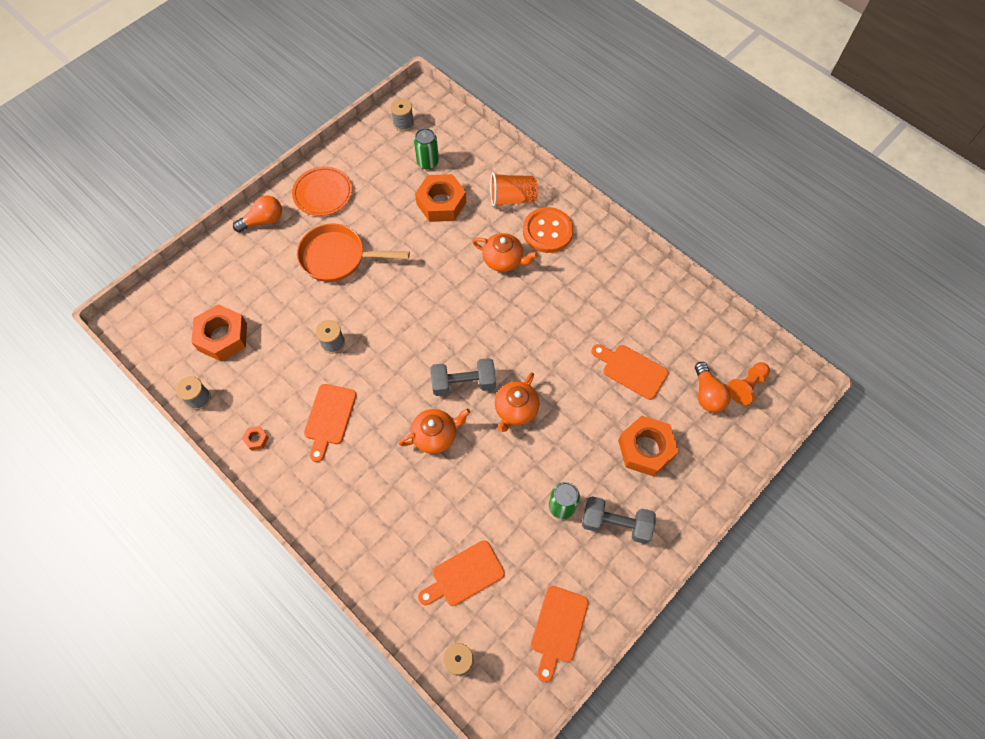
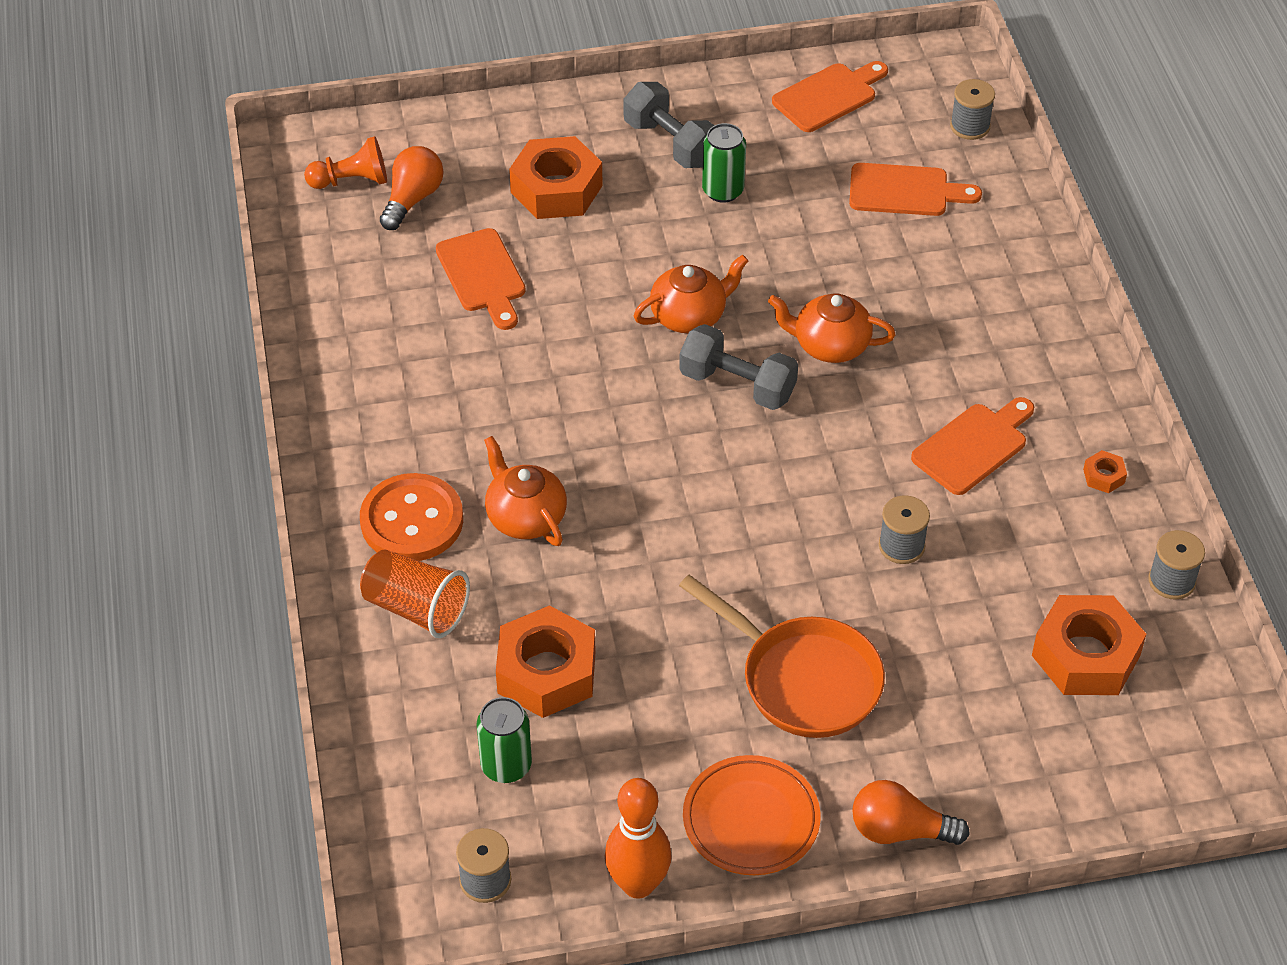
camera: 145 degrees left, 15 degrees down
none -> orange bowling pin [605,778,672,899]

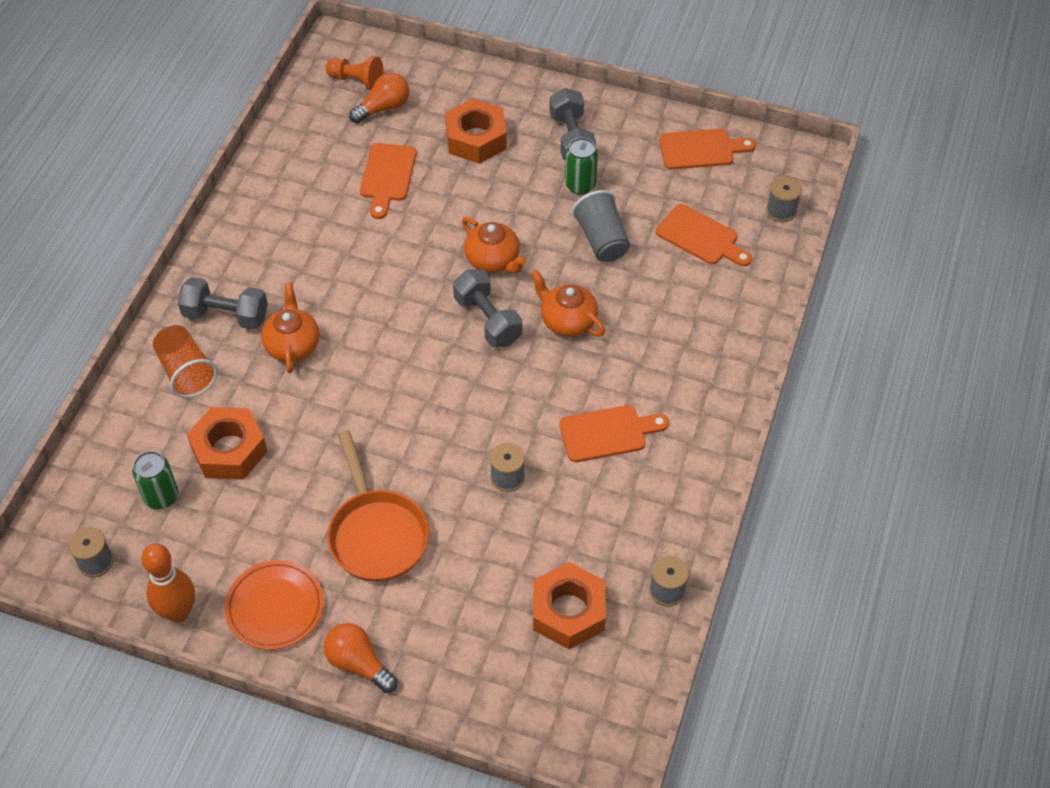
camera: 30 degrees right, 5 degrees up
orange button [360,473,463,561] -> grey dumbbell [178,277,268,330]
orange teapot [634,255,748,333] -> orange teapot turned 45 degrees clockwise [462,217,527,273]
orange nut [1083,450,1127,493] -> none
none -> grey cup [572,190,630,262]

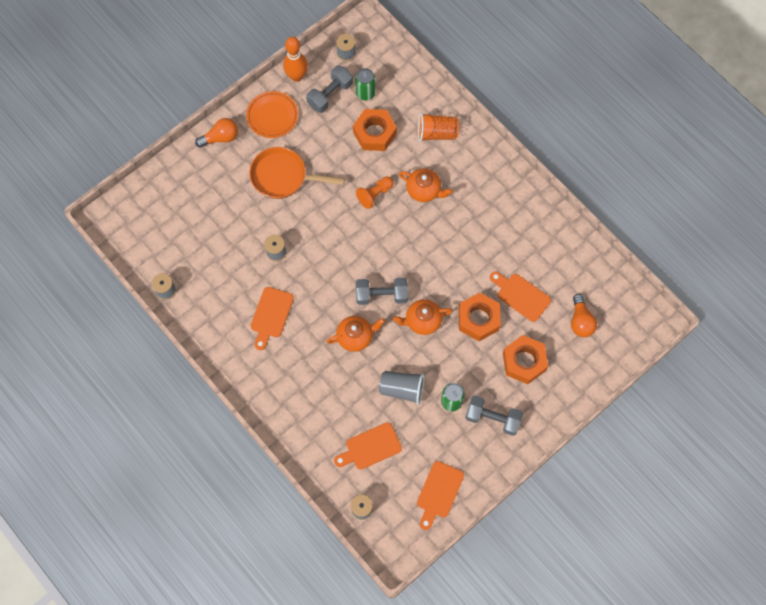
camera: 120 degrees right, 15 degrees up
grey dumbbell [178,277,268,330] -> grey dumbbell moved to [306,65,353,113]
orange pawn [326,56,383,90] -> orange pawn moved to [356,176,394,209]
orange nut [533,562,606,649] -> orange nut moved to [459,293,501,341]

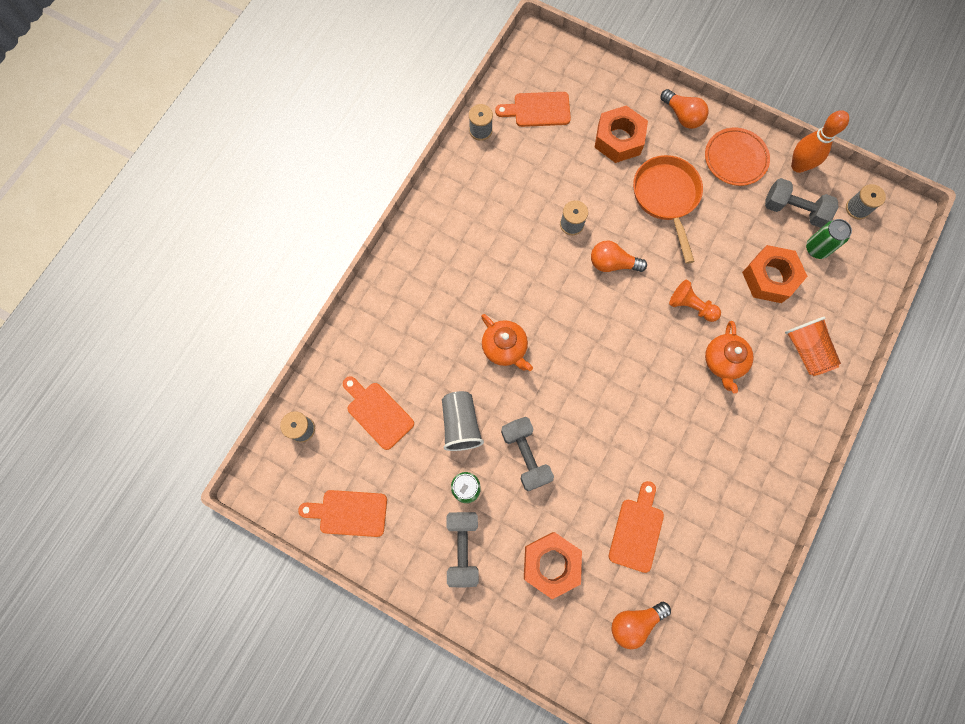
camera: 70 degrees right, 5 degrees up
orange cutting board [251,287,294,350] -> orange cutting board moved to [495,92,571,127]
grey dumbbell [356,278,408,305] -> grey dumbbell moved to [501,417,554,491]
orange teapot [393,299,453,335] -> none
orange nut [459,293,501,341] -> orange nut moved to [594,105,648,163]
none -> orange light bulb [591,240,647,272]

